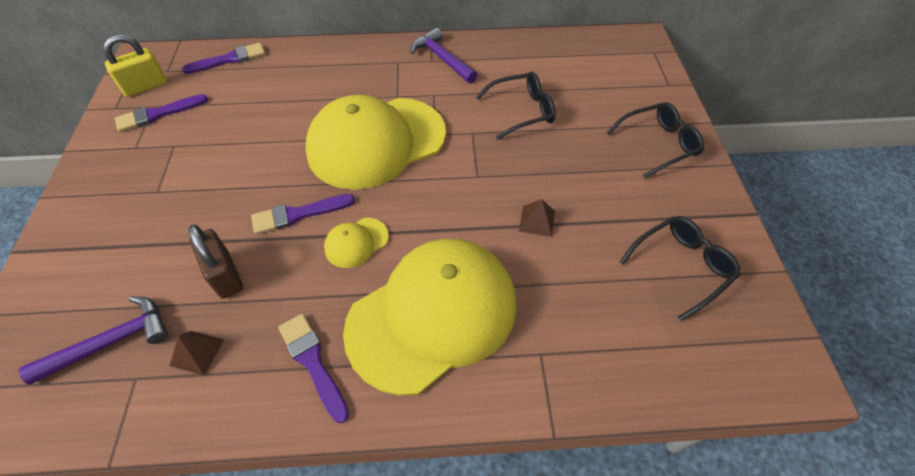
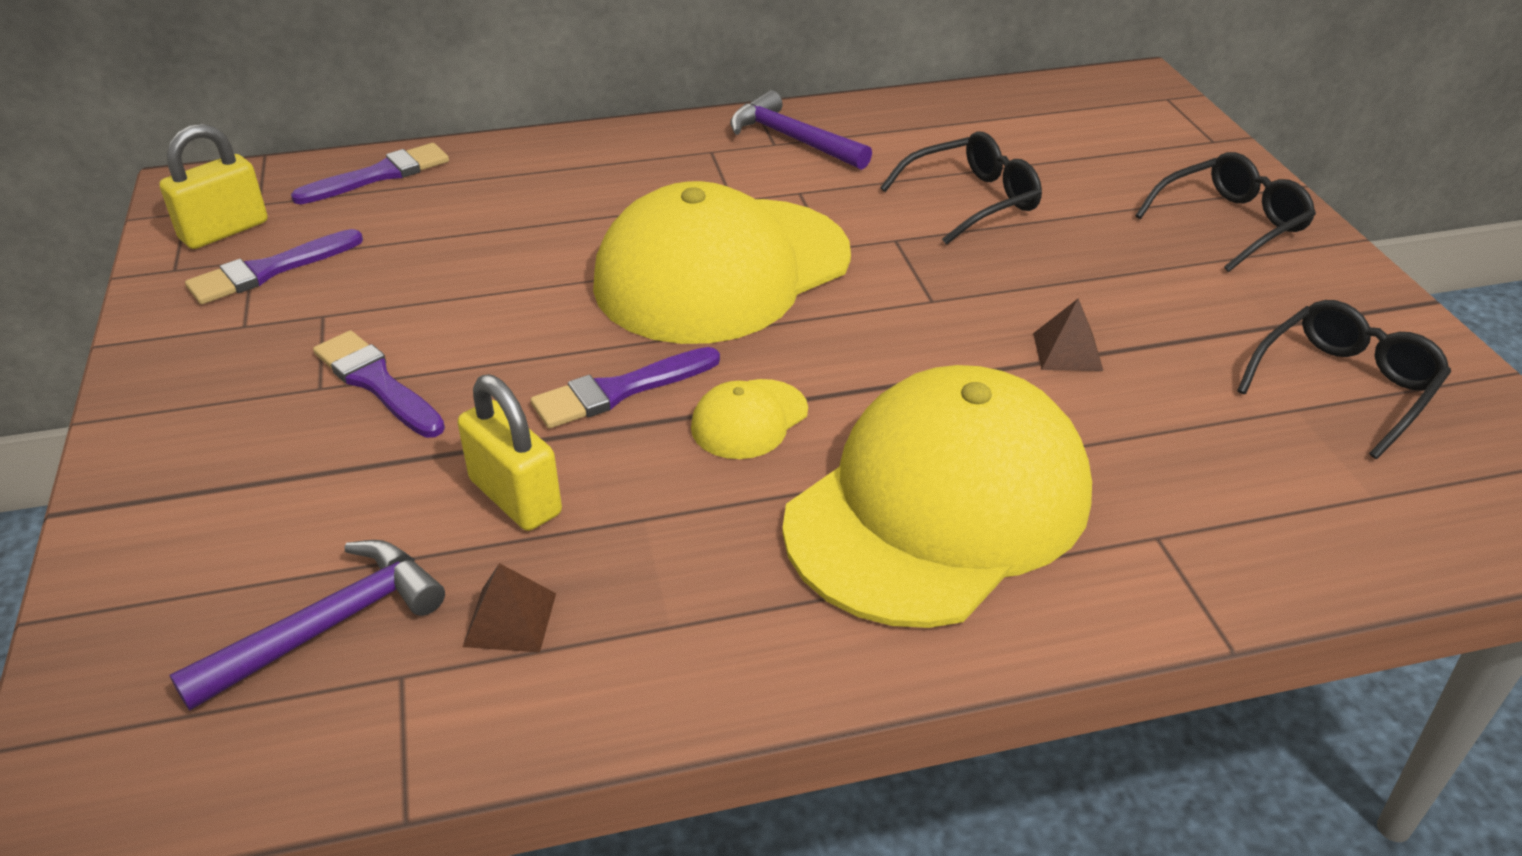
camera: 10 degrees left, 15 degrees down
brown padlock [188,224,243,299] -> yellow padlock [457,374,562,531]
purple brush [278,314,349,423] -> purple brush moved to [313,330,445,438]

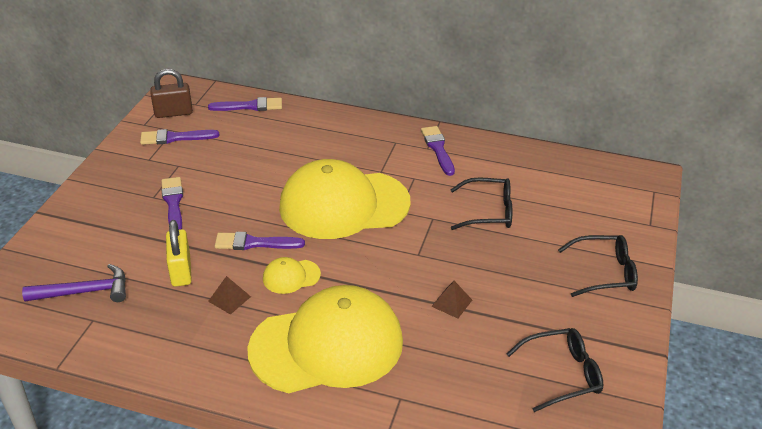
camera: 30 degrees right, 0 degrees up
yellow padlock [159,124,268,249] -> brown padlock [150,69,193,118]
brown pyramid [463,563,556,652] -> brown pyramid moved to [208,276,251,315]
purple hammer [730,90,872,170] -> purple brush [421,126,455,176]

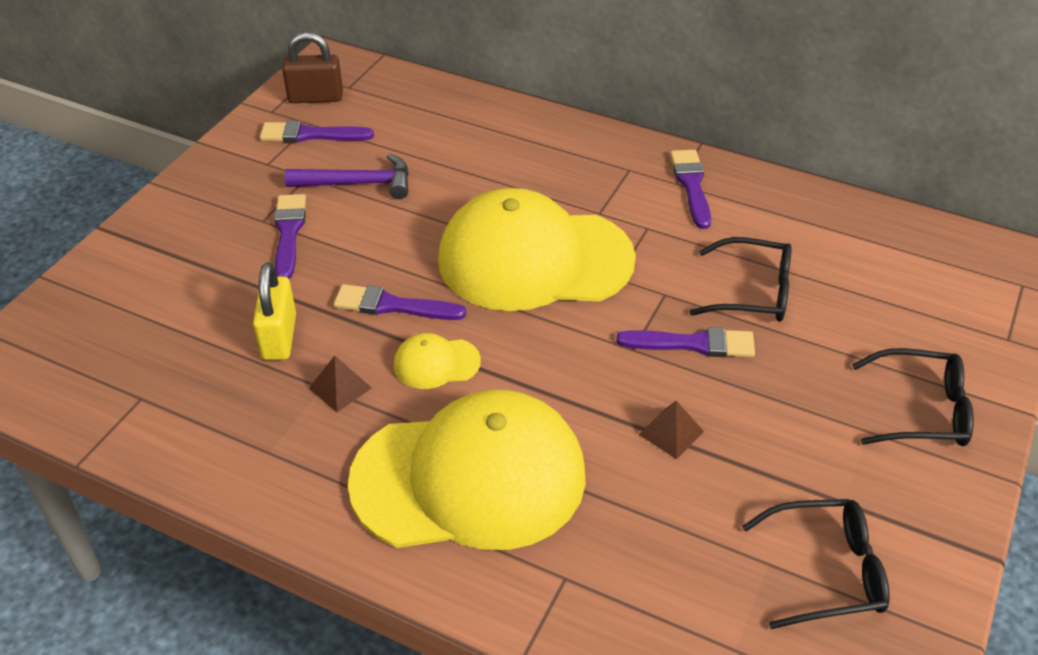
camera: 10 degrees right, 5 degrees up
purple hammer [22,264,126,302] -> purple hammer moved to [285,154,409,199]
purple brush [208,97,282,111] -> purple brush moved to [617,327,755,357]

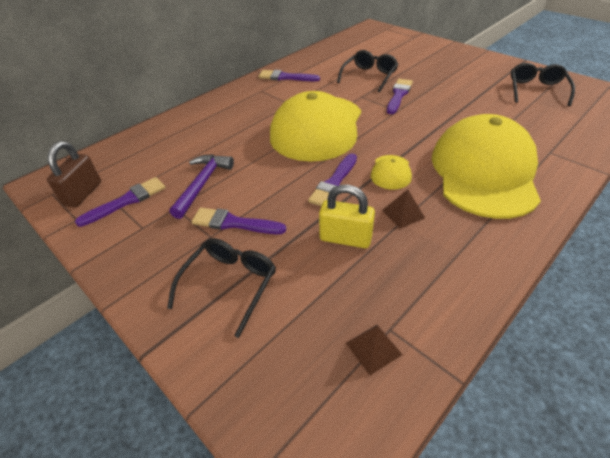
camera: 70 degrees left, 0 degrees up
purple brush [260,121,374,143] -> purple brush turned 150 degrees counterclockwise [75,177,165,227]
brown pyramid [639,401,704,459] -> brown pyramid moved to [346,324,402,375]
black glasses [852,348,974,446] -> black glasses moved to [167,238,276,338]

